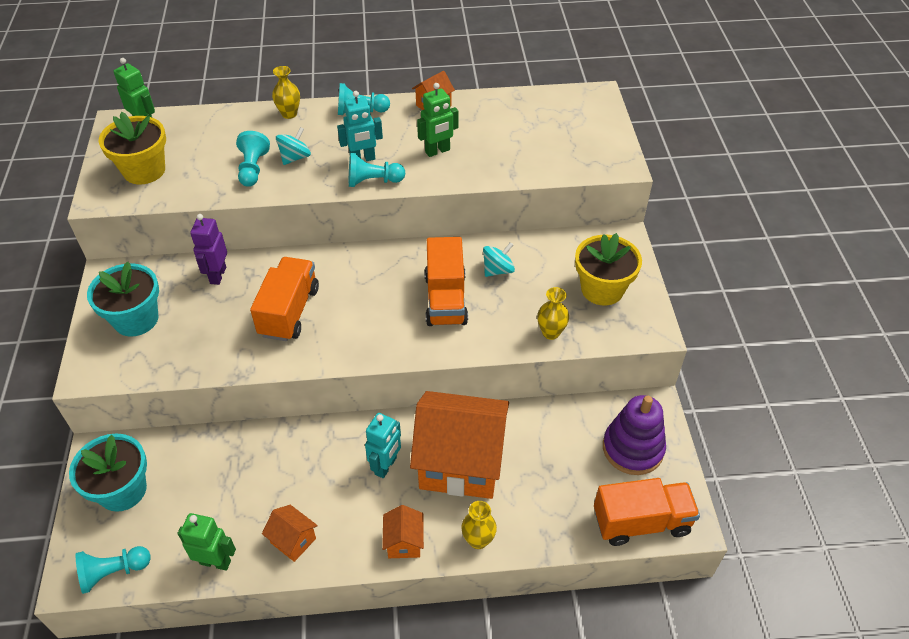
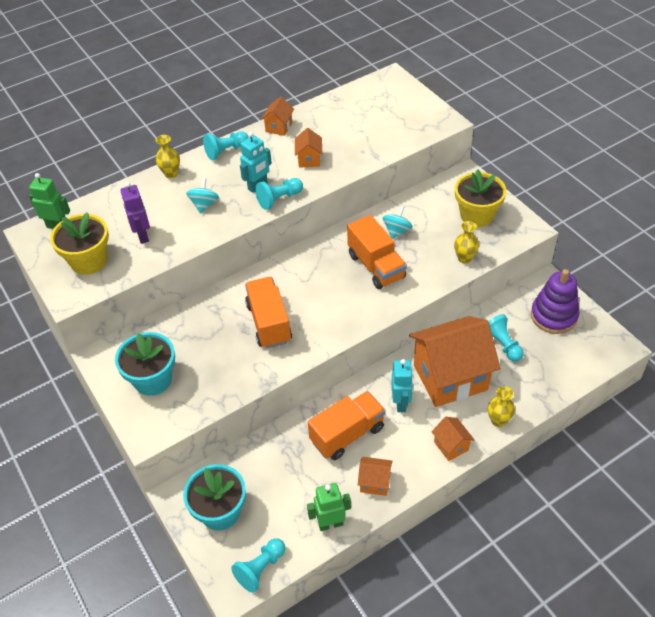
camera: 25 degrees left, 0 degrees up
purple robot [190,214,227,285] -> purple robot moved to [120,182,150,244]
turquoise pawn [236,131,270,187] -> turquoise pawn moved to [488,314,524,362]
green robot [417,83,458,157] -> orange house [295,128,323,168]
orange truck [594,478,700,546] -> orange truck moved to [308,391,386,460]

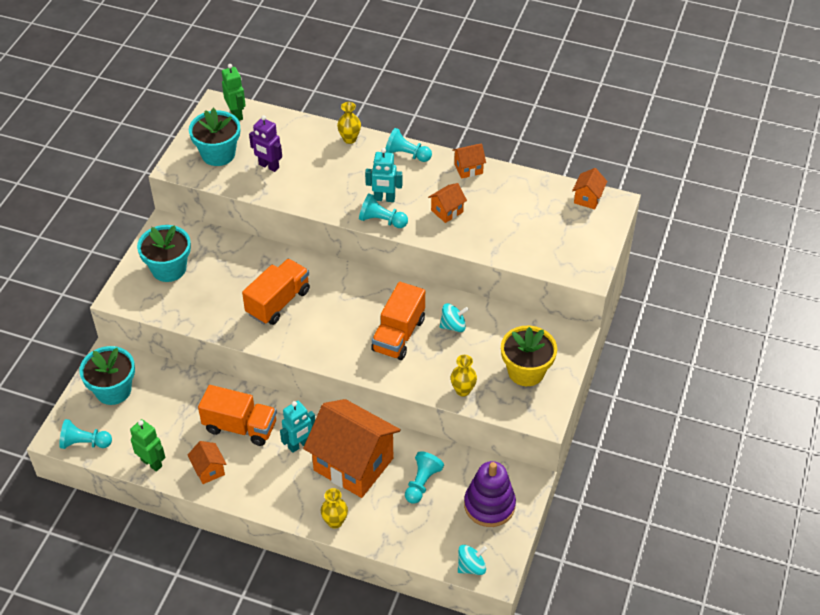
camera: 50 degrees right, 0 degrees up
yellow flower pot [50,212,109,275] -> turquoise flower pot [189,108,240,166]
purple robot [120,182,150,244] -> purple robot turned 90 degrees counterclockwise [249,115,282,172]
turquoise spinning top [186,178,219,214] -> turquoise spinning top moved to [458,545,487,575]
orange house [431,417,474,461] -> orange house moved to [572,168,608,209]

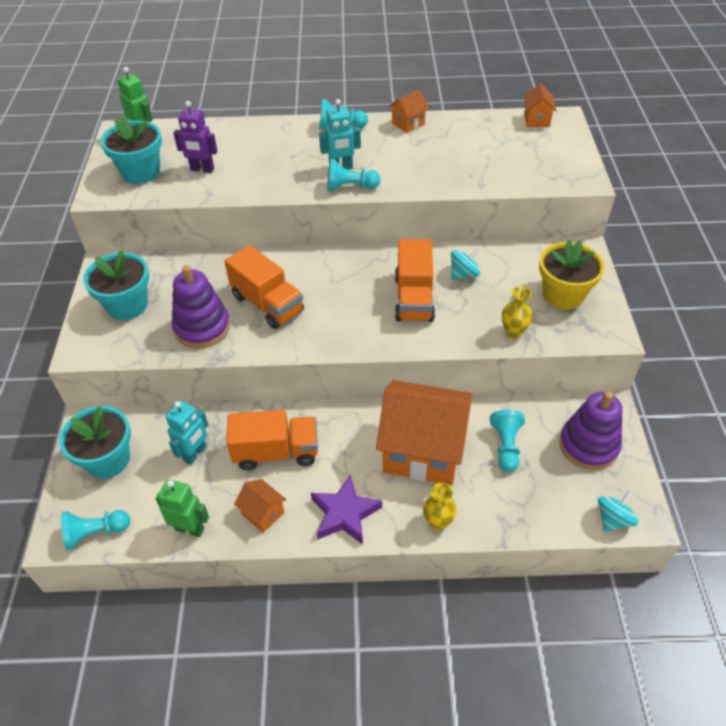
camera: 20 degrees left, 0 degrees up
orange truck [242,259,310,325] -> orange truck turned 120 degrees clockwise [224,245,304,329]
turquoise robot [280,401,315,453] -> turquoise robot moved to [166,401,208,465]
yellow vase [337,102,361,144] -> none
orange house [428,183,467,223] -> none
none -> purple stacking toy [172,265,230,348]
none -> purple star [311,475,382,545]

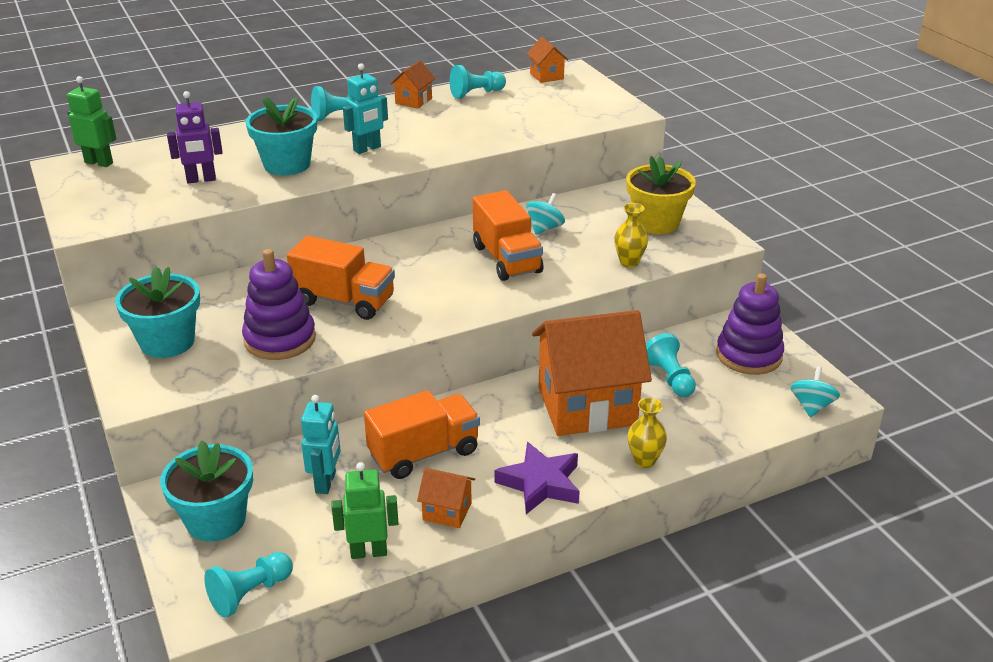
camera: 25 degrees left, 15 degrees down
turquoise flower pot [100,115,162,184] -> turquoise flower pot moved to [246,97,317,176]
turquoise pawn [327,159,381,191] -> turquoise pawn moved to [450,65,506,99]

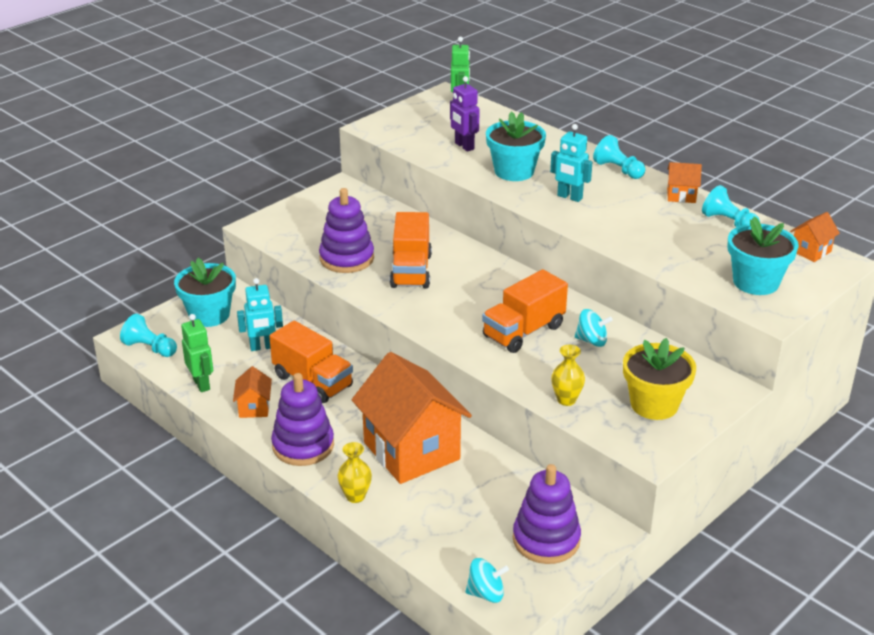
camera: 70 degrees right, 0 degrees up
turquoise flower pot [115,267,200,358] -> turquoise flower pot moved to [728,216,799,295]
purple star [495,442,580,514] -> purple stacking toy [271,373,334,466]
turquoise pawn [646,333,696,397] -> none

